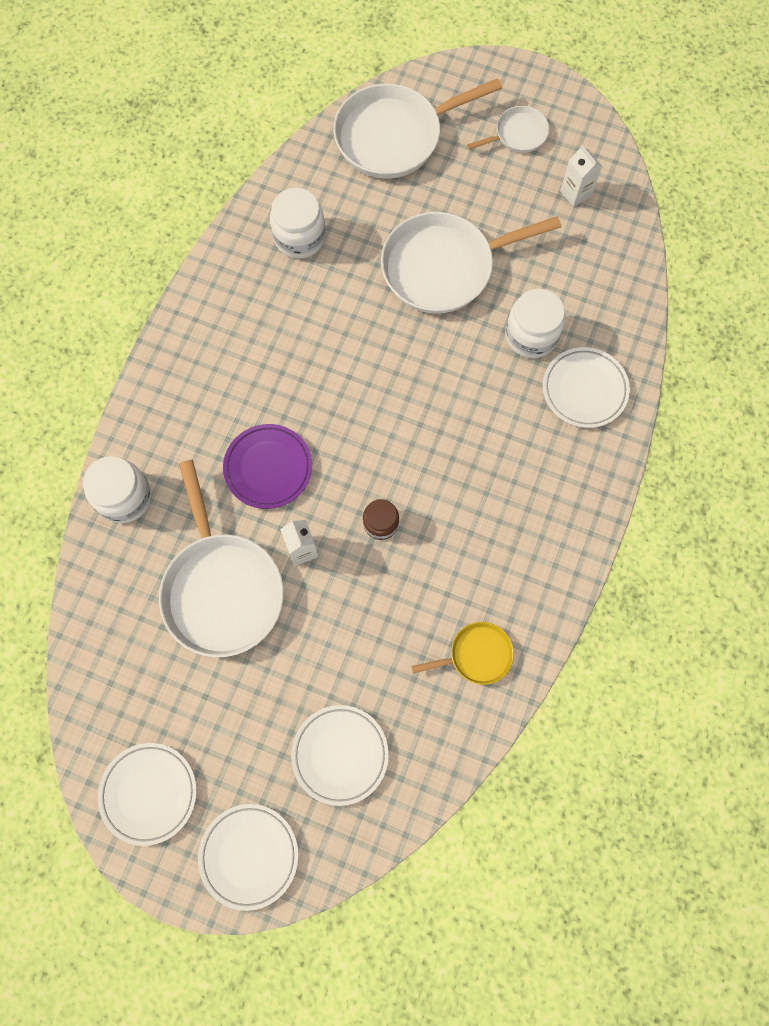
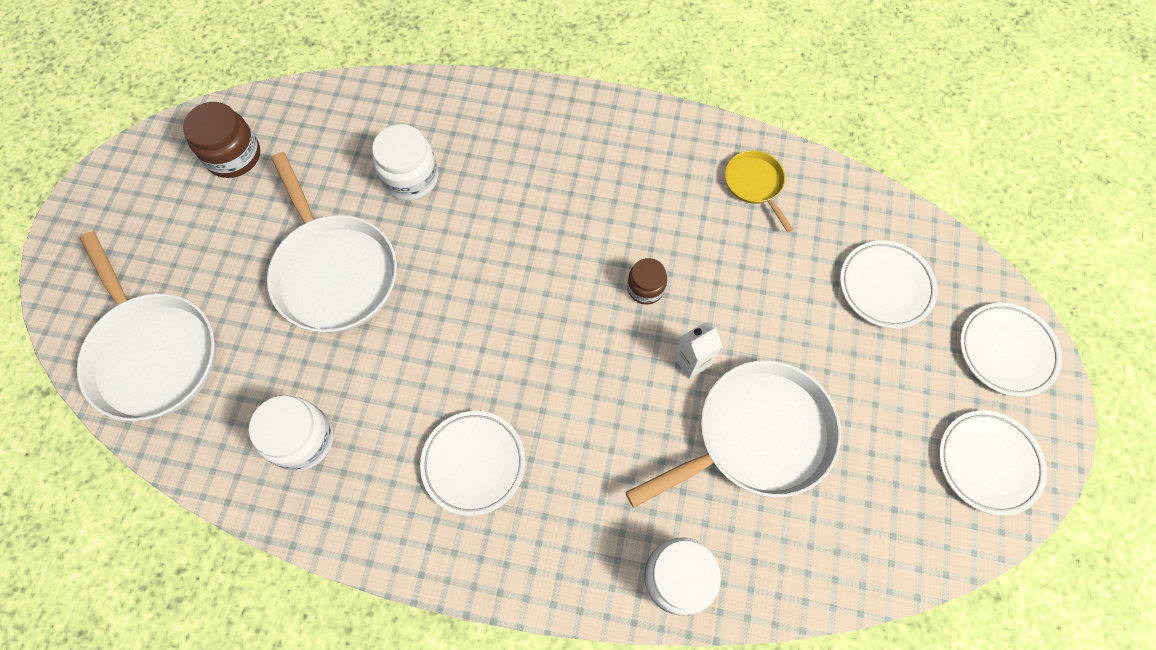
camera: 100 degrees left, 5 degrees down
purple plate [223,424,312,509] -> none
white pan [467,106,549,153] -> none
white plate [543,347,630,428] -> white plate moved to [420,411,525,516]
white carton [560,145,602,207] -> brown jar [183,102,260,178]

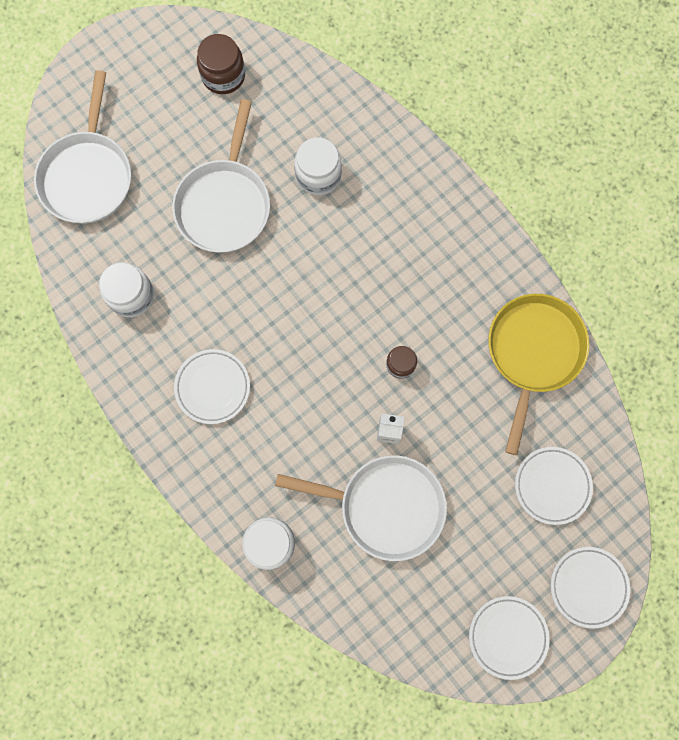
camera: 40 degrees right, 10 degrees up
yellow pan [725,150,794,233] -> yellow pan [488,294,589,455], size x2.00

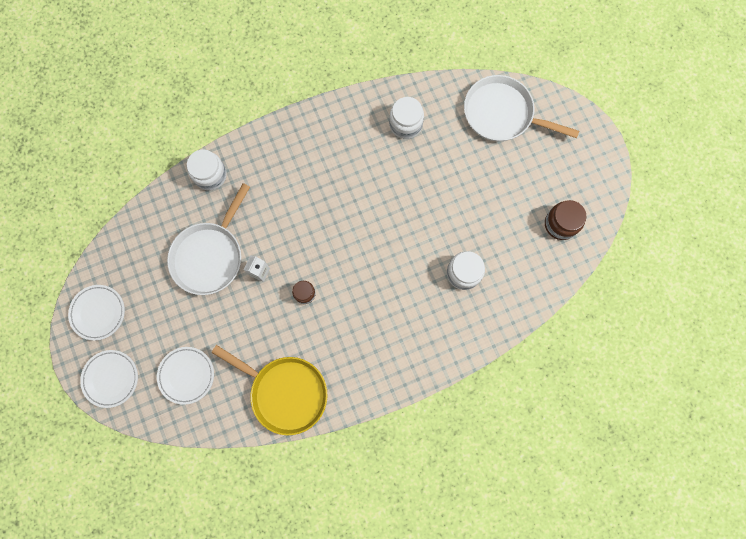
camera: 105 degrees right, 0 degrees up
white pan [172,99,270,253] -> none
white plate [174,349,250,424] -> none

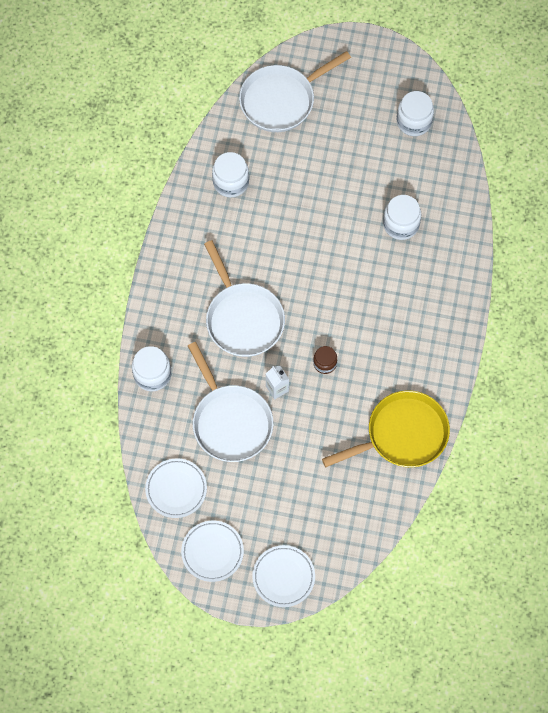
camera: 55 degrees left, 10 degrees down
white plate [157,347,214,405] -> white plate moved to [145,458,207,518]
brown jar [545,200,586,240] -> white jar [397,91,434,136]
none -> white pan [204,240,285,357]

